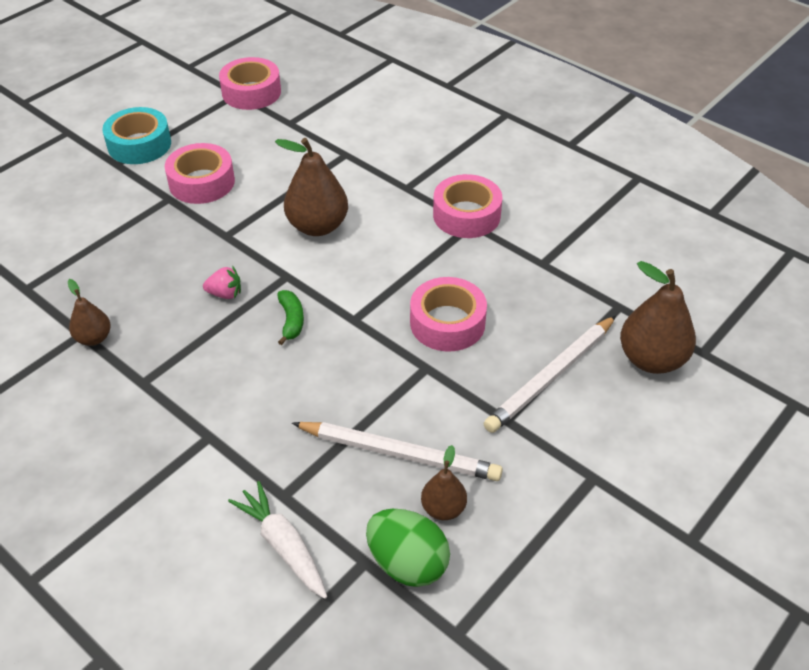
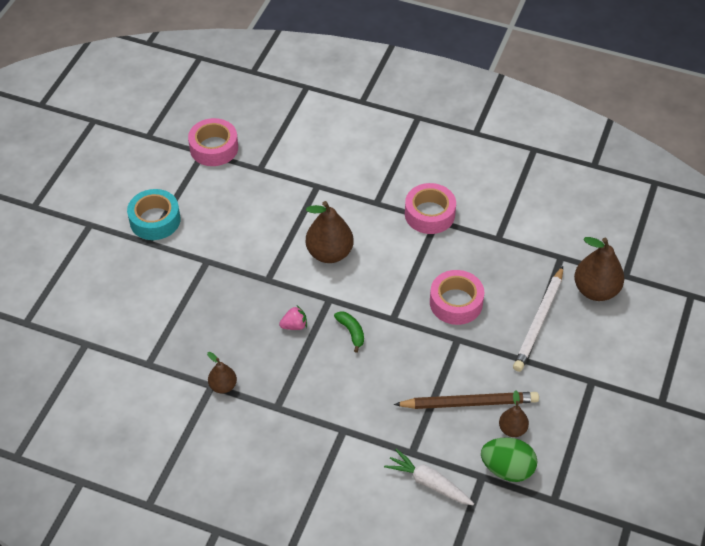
camera: 20 degrees left, 5 degrees up
pink tape [165,143,235,204] -> none
white pencil [292,422,503,481] -> brown pencil [394,392,539,409]

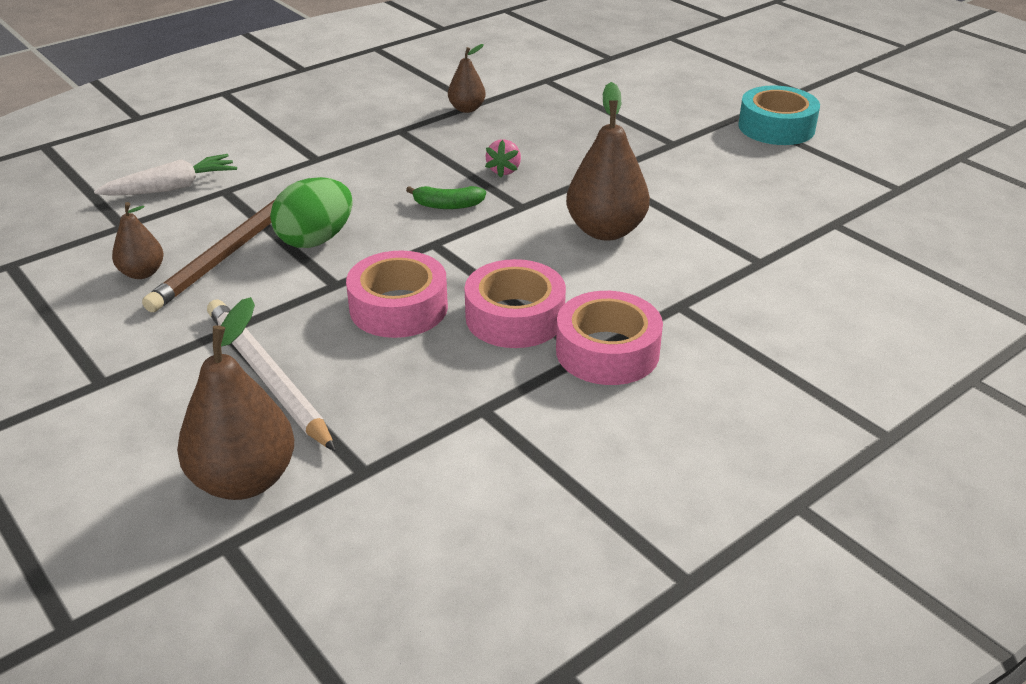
camera: 120 degrees right, 15 degrees down
pink tape [188,118,238,166] -> pink tape moved to [465,259,566,348]
green egg [481,437,537,482] -> green egg moved to [270,177,353,248]

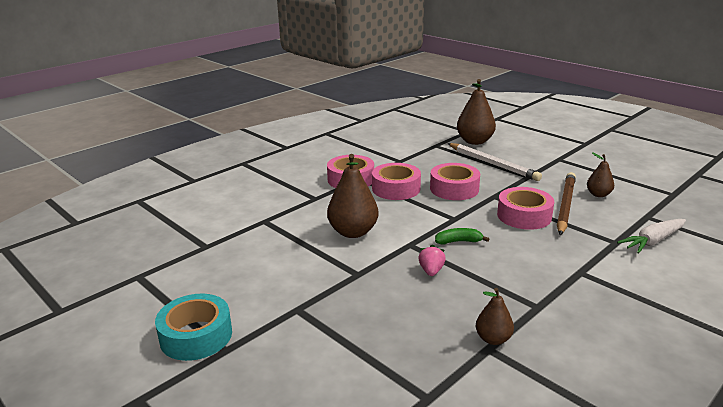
camera: 175 degrees right, 10 degrees down
green egg [270,177,353,248] -> pink tape [497,187,554,230]

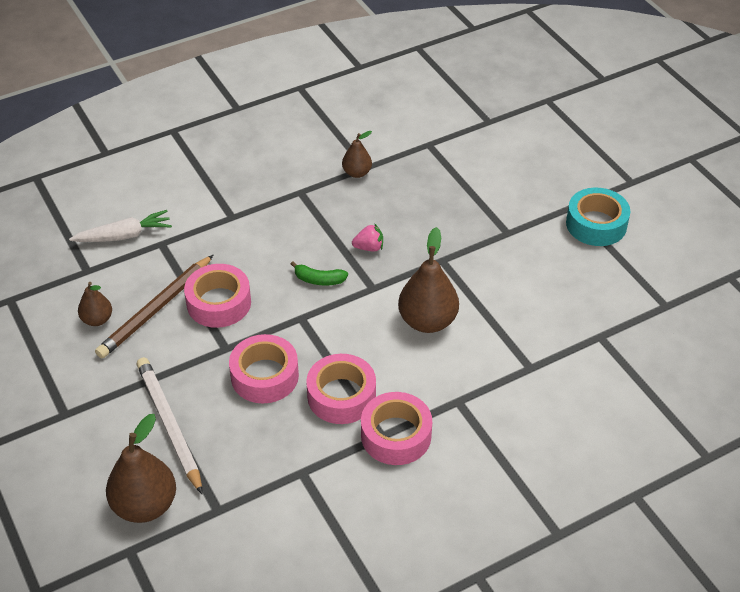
camera: 165 degrees left, 20 degrees up
pink strawberry [418,245,446,276] -> pink strawberry turned 120 degrees counterclockwise [352,223,383,251]

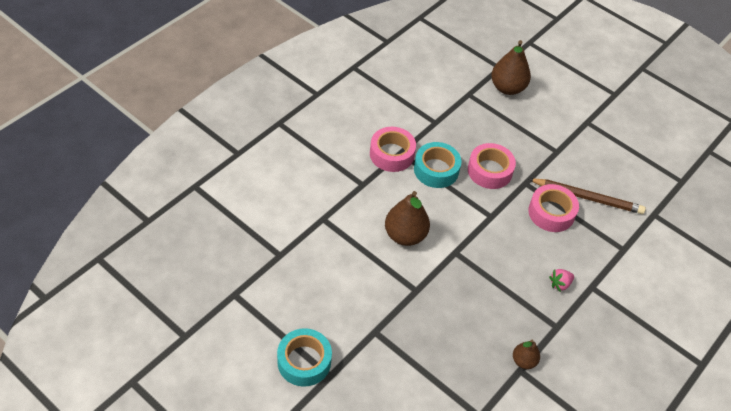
camera: 155 degrees right, 5 degrees up
white carrot [69,210,172,242] -> none
brown pear [78,282,112,326] -> none
brown pencil [95,255,213,359] -> brown pencil turned 90 degrees clockwise [529,178,646,214]
white pencil [137,357,202,494] -> none
green banana [291,261,348,286] -> none
pink tape [306,354,376,424] -> turquoise tape [414,142,461,188]
pink strawberry [352,223,383,251] -> pink strawberry moved to [549,269,574,292]

